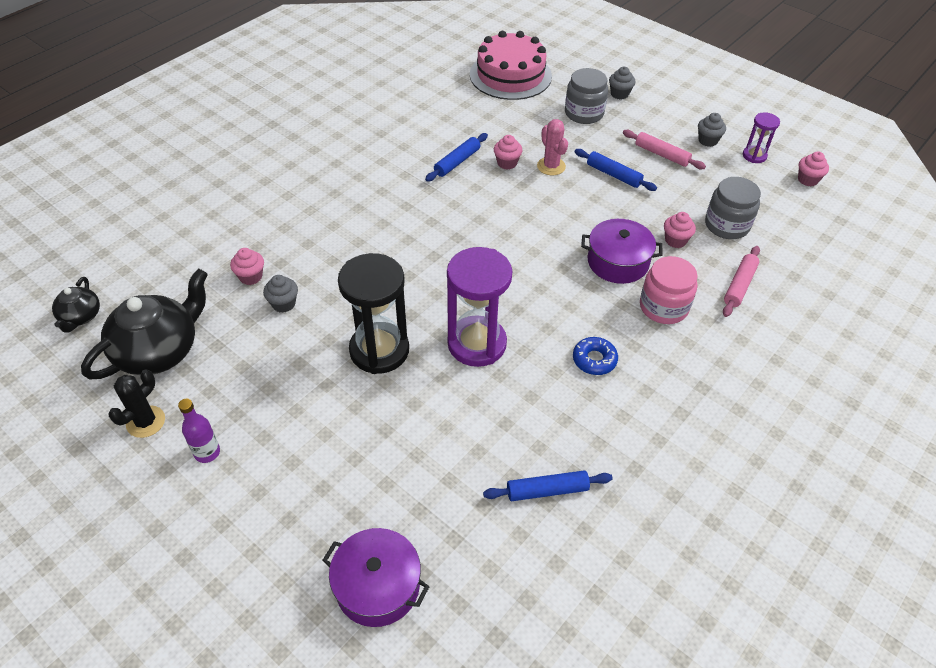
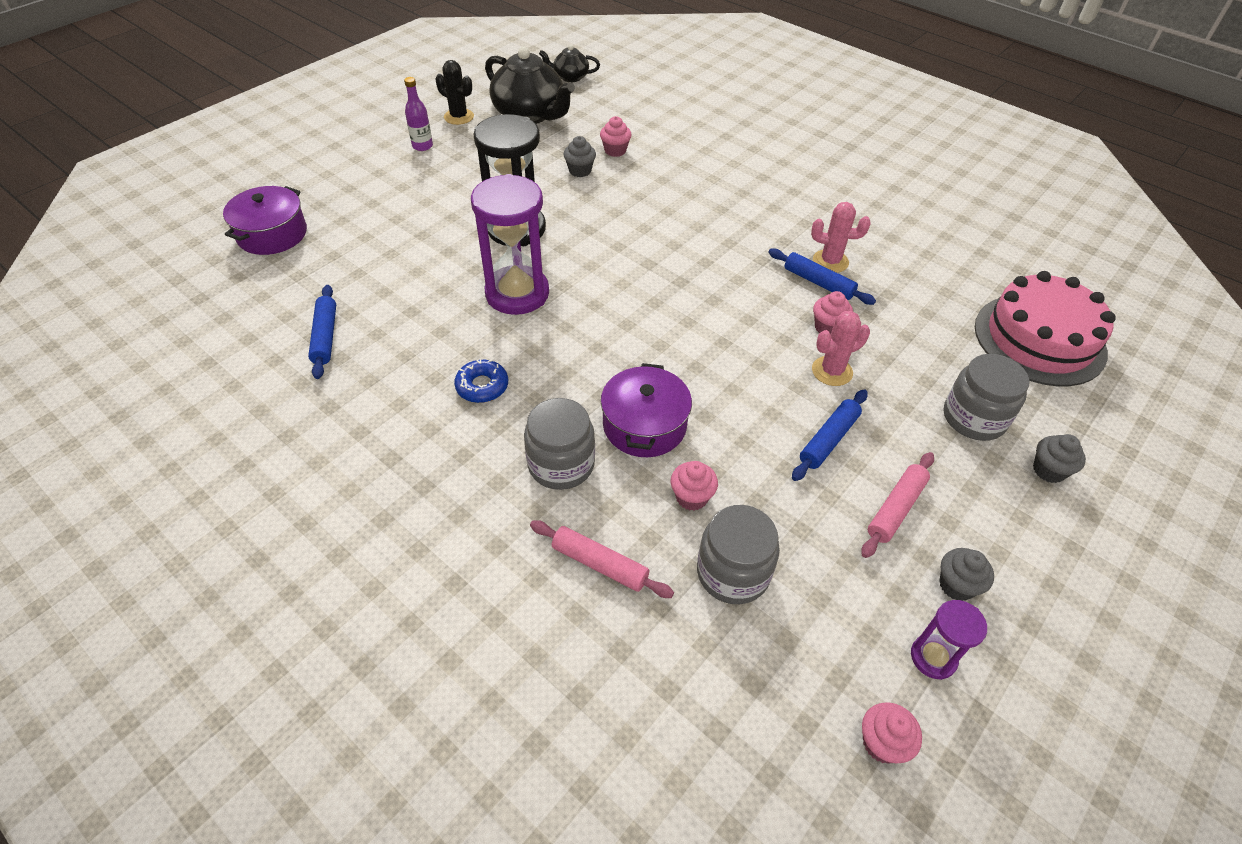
camera: 90 degrees right, 0 degrees up
pink jar [640,256,698,324] -> grey jar [524,398,595,490]
none -> pink cactus [811,202,871,273]

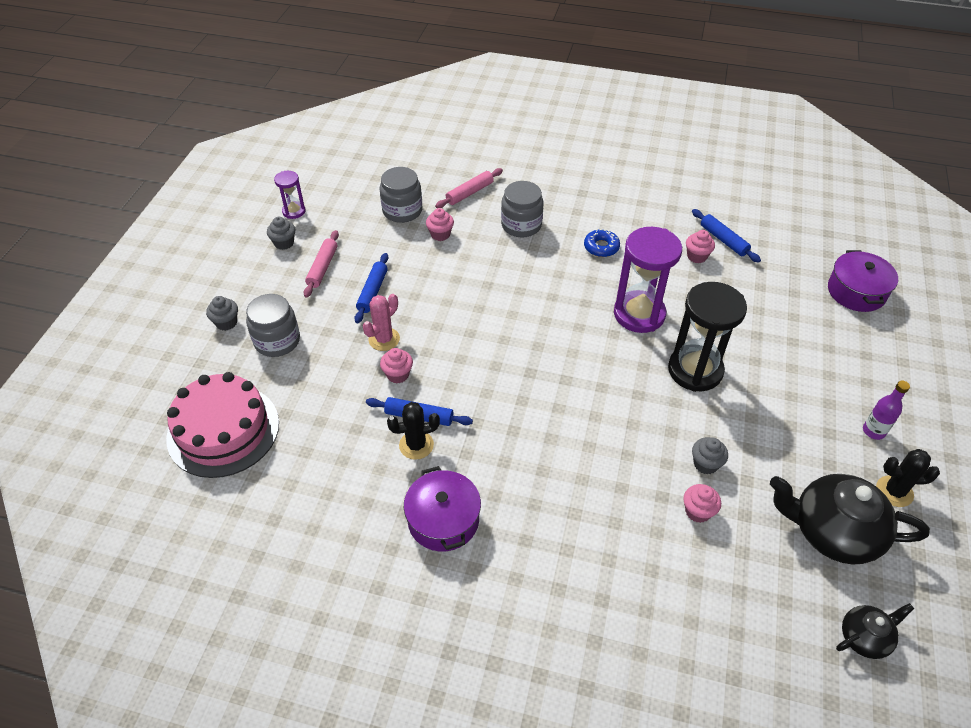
camera: 155 degrees right, 0 degrees up
pink rolling pin [530,520,674,598] -> pink rolling pin turned 45 degrees counterclockwise [435,168,503,208]
purple pot [601,363,692,457] -> purple pot moved to [404,466,481,552]
pink cactus [811,202,871,273] -> black cactus [387,402,440,460]
pink cupcake [862,702,922,764] -> pink cupcake moved to [686,230,715,263]

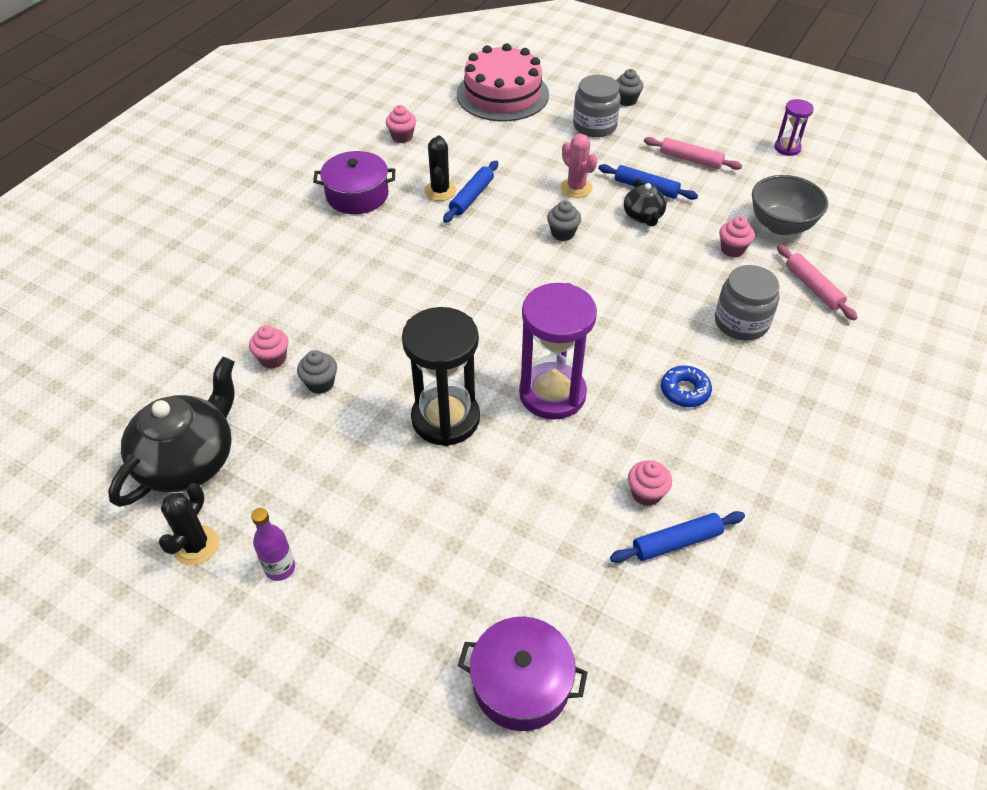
camera: 105 degrees right, 0 degrees up
grey cupcake [267,217,295,250] -> grey cupcake moved to [547,200,581,241]
grey jar [380,167,422,223] -> grey bowl [752,175,828,235]
pink cupcake [380,348,413,384] -> pink cupcake moved to [386,105,416,143]
black teapot [836,603,914,659] -> black teapot moved to [624,178,666,226]

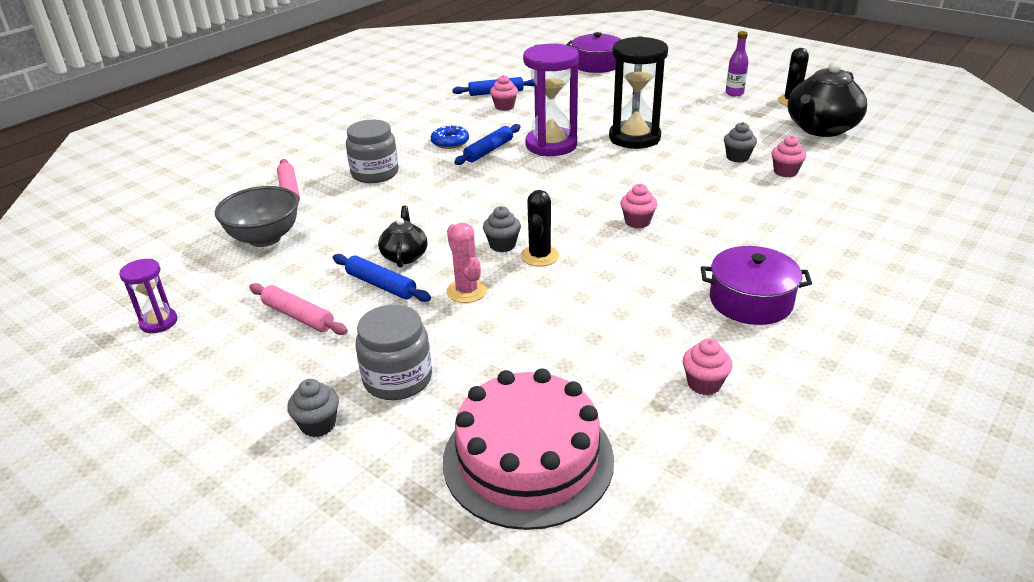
camera: 170 degrees left, 15 degrees down
black cactus [424,136,457,201] -> black cactus moved to [521,190,559,266]
blue rolling pin [443,161,498,223] -> blue rolling pin moved to [454,124,520,165]
pink cupcake [719,216,755,257] -> pink cupcake moved to [620,184,658,229]

